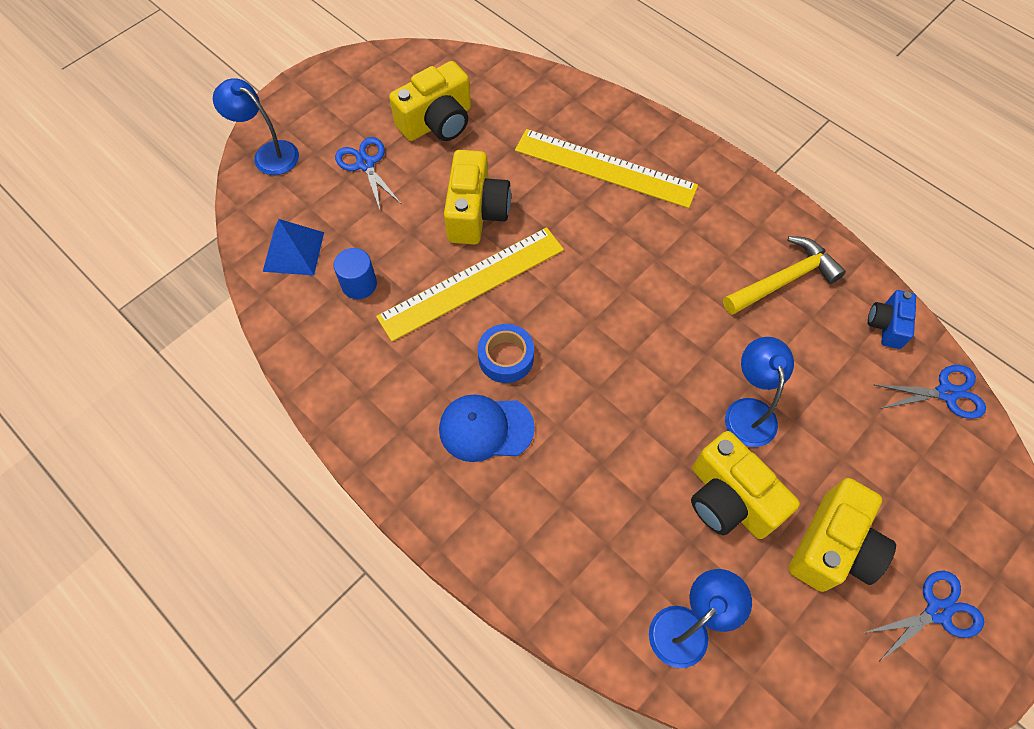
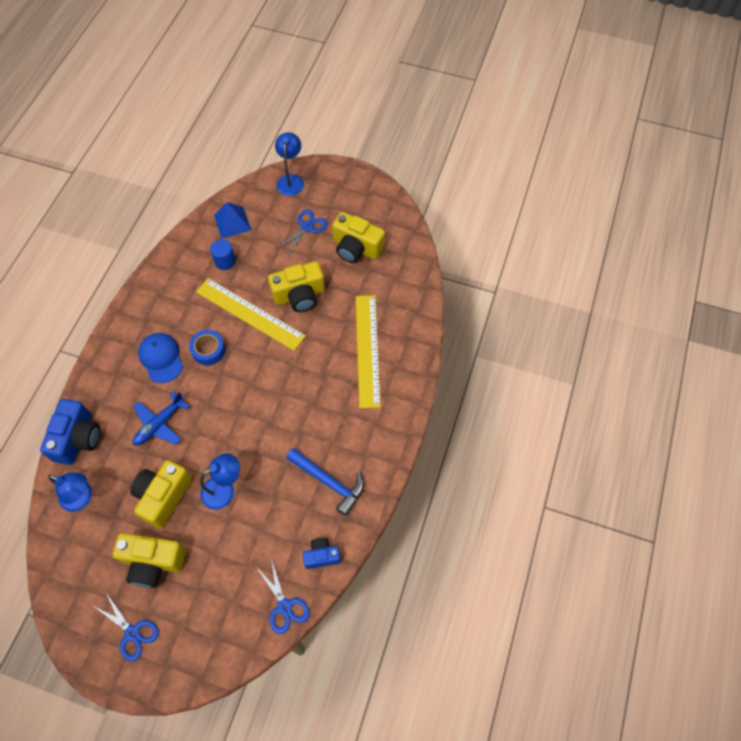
camera: 65 degrees right, 0 degrees up
yellow hammer [723,236,846,315] -> blue hammer [286,448,364,516]
none -> blue camera [40,399,101,465]
none -> blue plane [133,392,190,446]

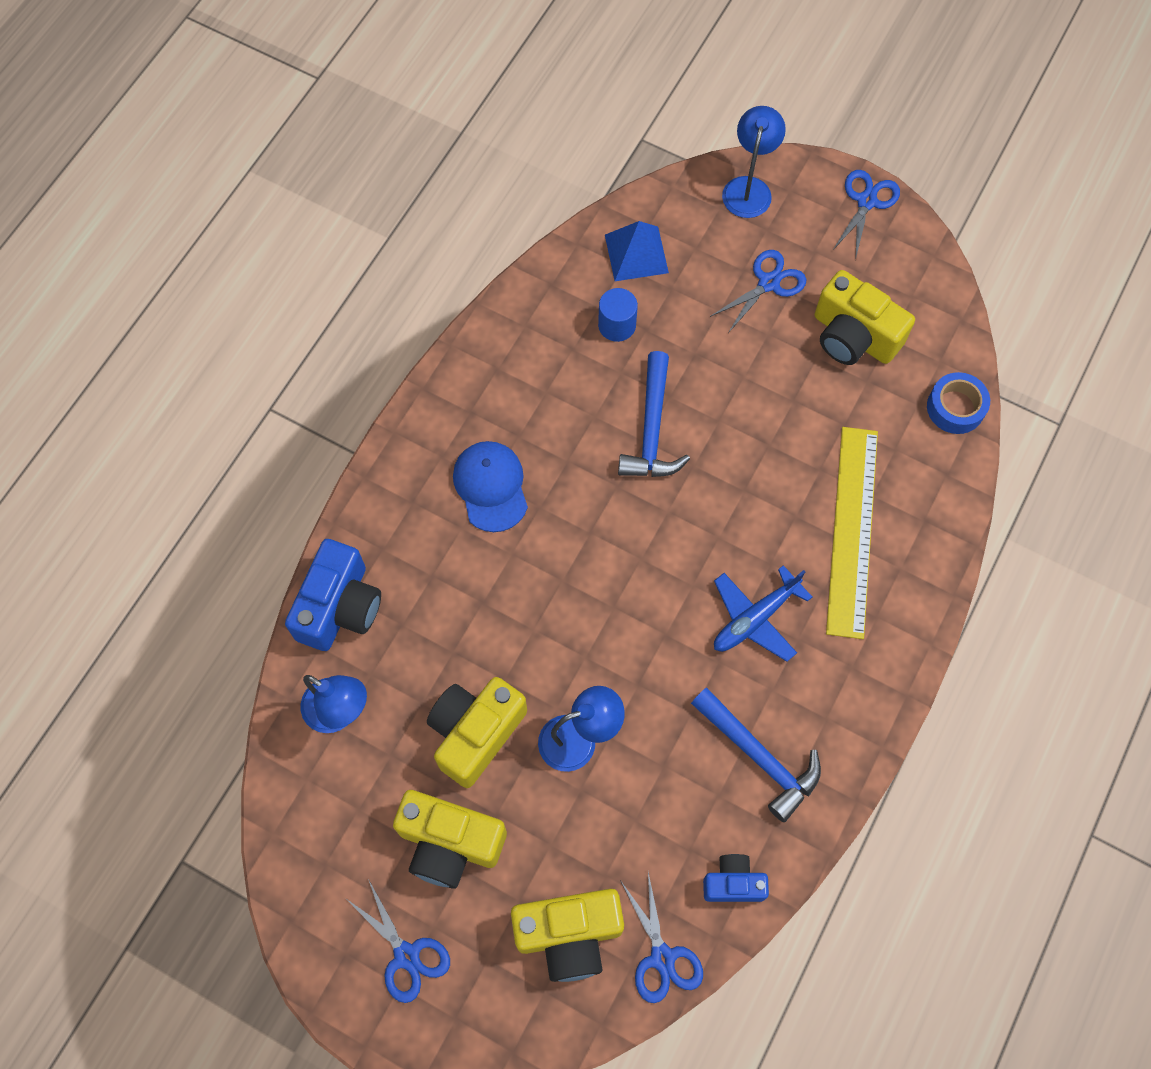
camera: 10 degrees right, 5 degrees up
blue plane [133,392,190,446] -> blue plane moved to [714,565,812,662]
blue tape [189,330,225,365] -> blue tape moved to [927,372,990,434]
yellow ruler [196,278,306,351] -> blue hammer [618,351,690,477]
yellow camera [268,261,325,312] -> yellow camera moved to [511,889,624,982]
none -> blue scissors [832,170,900,260]

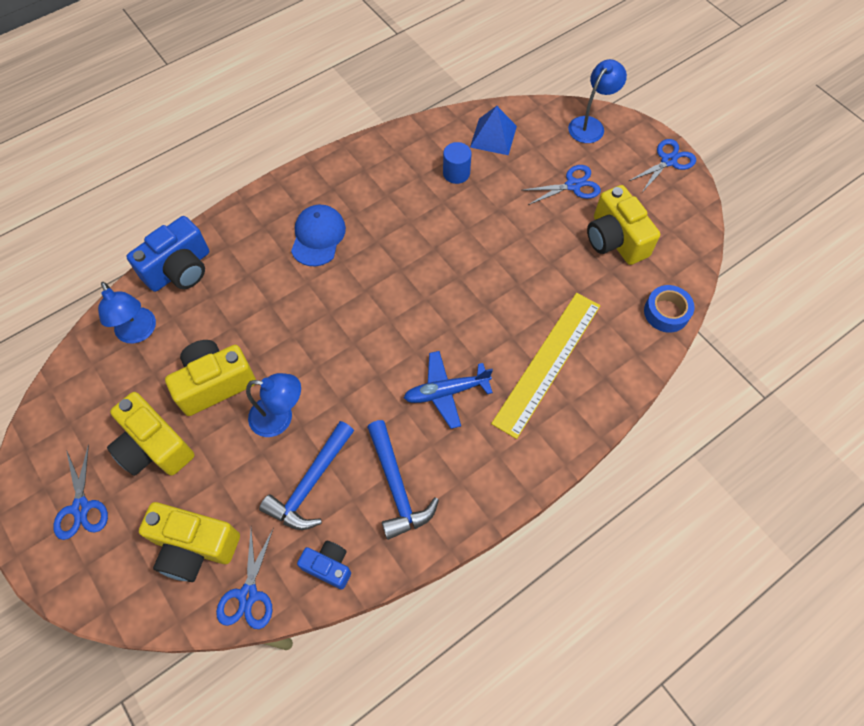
camera: 25 degrees right, 5 degrees down
blue hammer [618,351,690,477] -> blue hammer moved to [259,421,354,530]

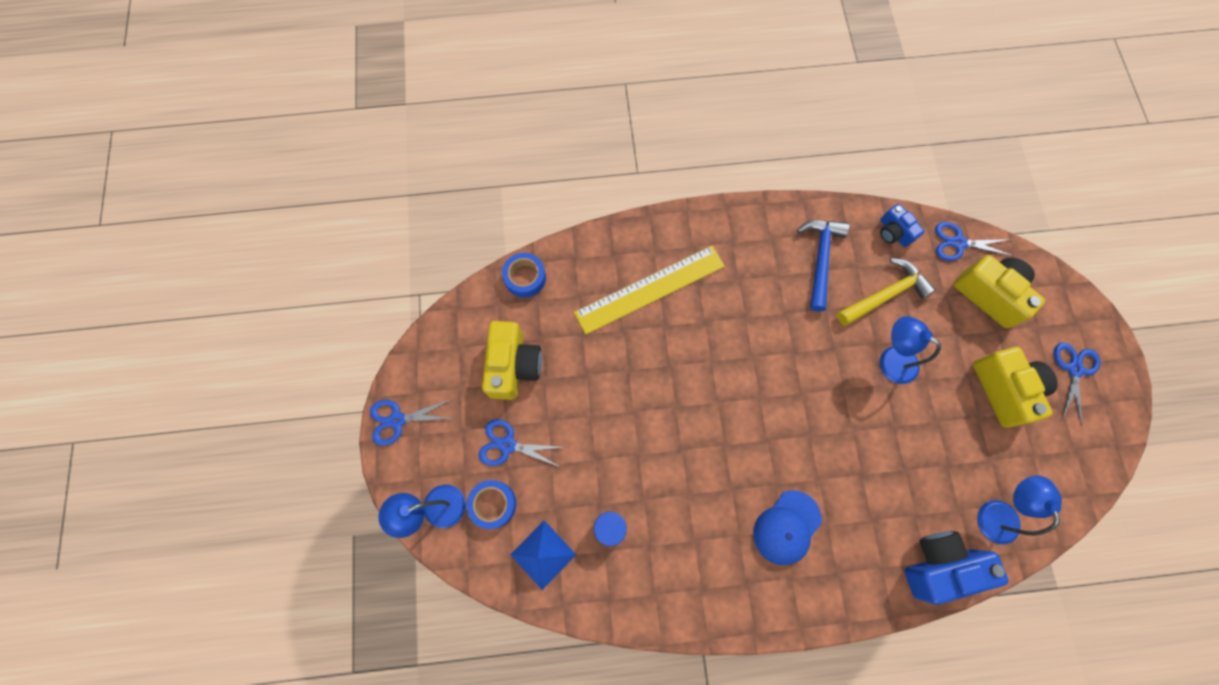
camera: 150 degrees left, 10 degrees up
yellow camera [165,340,256,416] -> none
blue scissors [216,529,273,629] -> blue scissors turned 120 degrees counterclockwise [935,222,1013,261]
blue hammer [259,421,354,530] -> yellow hammer [837,258,936,326]
blue plane [404,351,493,429] -> none
none -> blue tape [466,480,516,529]

